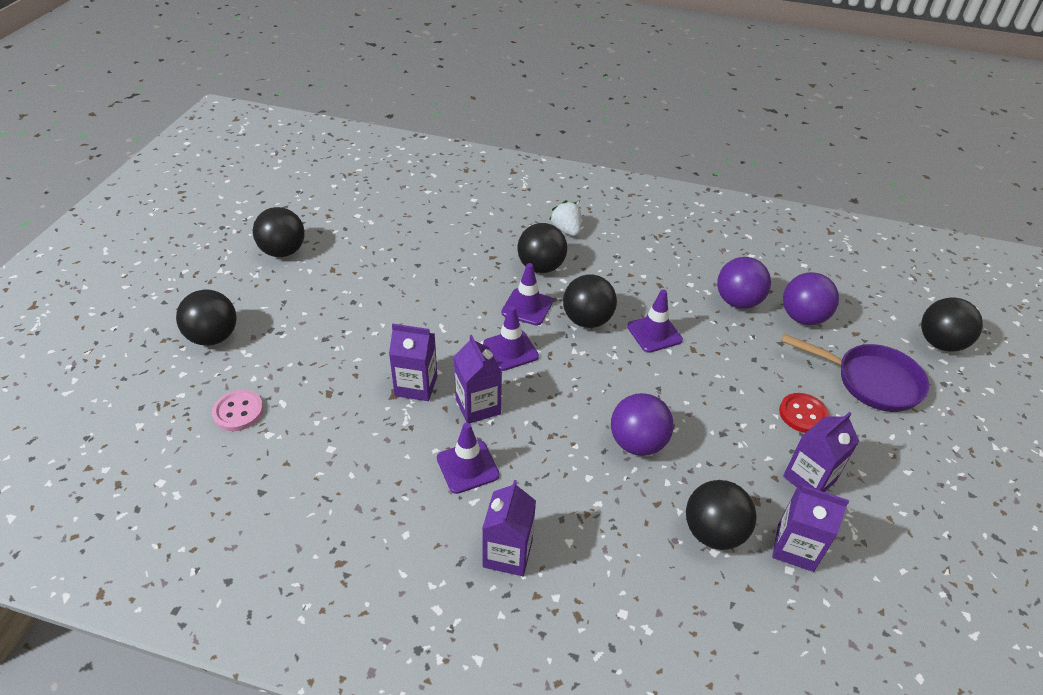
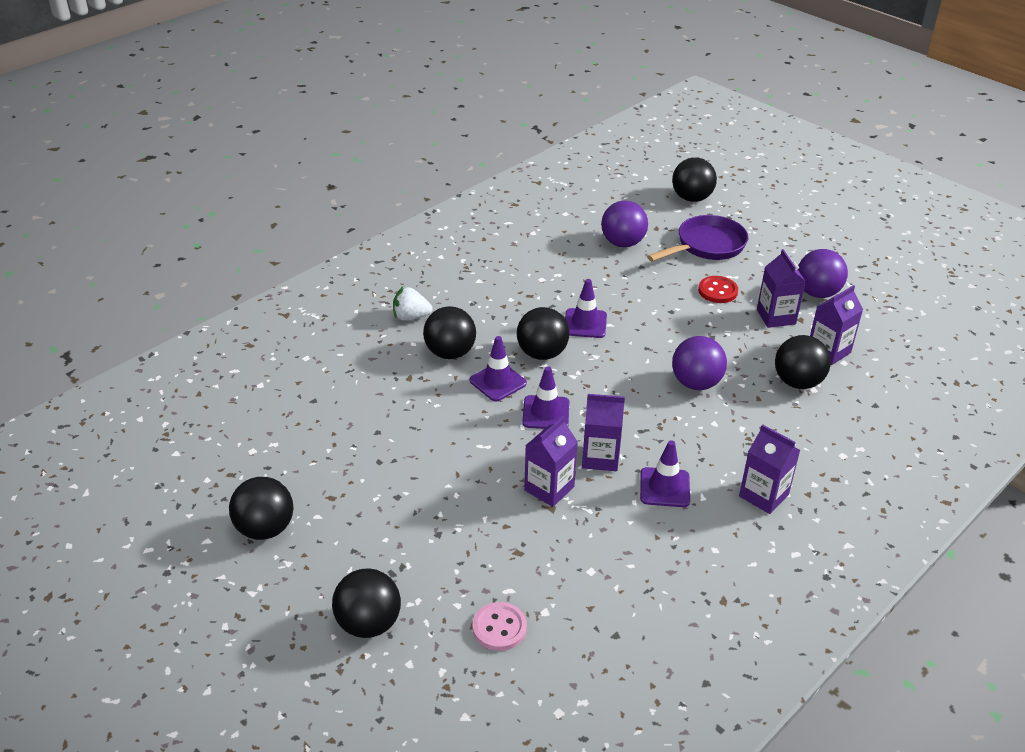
camera: 60 degrees left, 5 degrees down
purple ball [717,257,771,309] -> purple ball moved to [798,249,848,298]

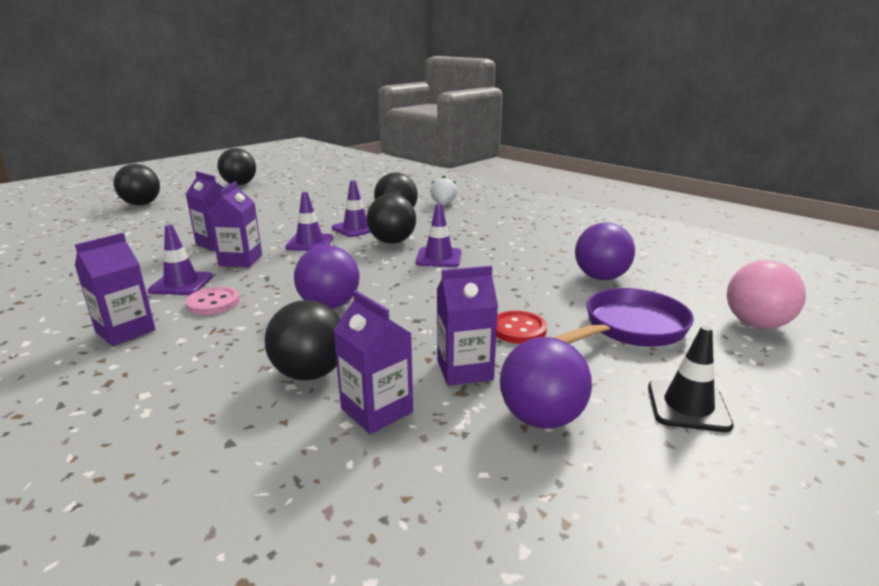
camera: 90 degrees right, 15 degrees down
pink button [472,602,527,651] -> pink button moved to [185,287,240,315]
purple pan [647,215,748,262] -> purple pan turned 90 degrees counterclockwise [553,288,694,347]
black ball [672,157,717,202] -> pink ball [727,260,806,329]
none -> black traffic cone [648,325,734,432]

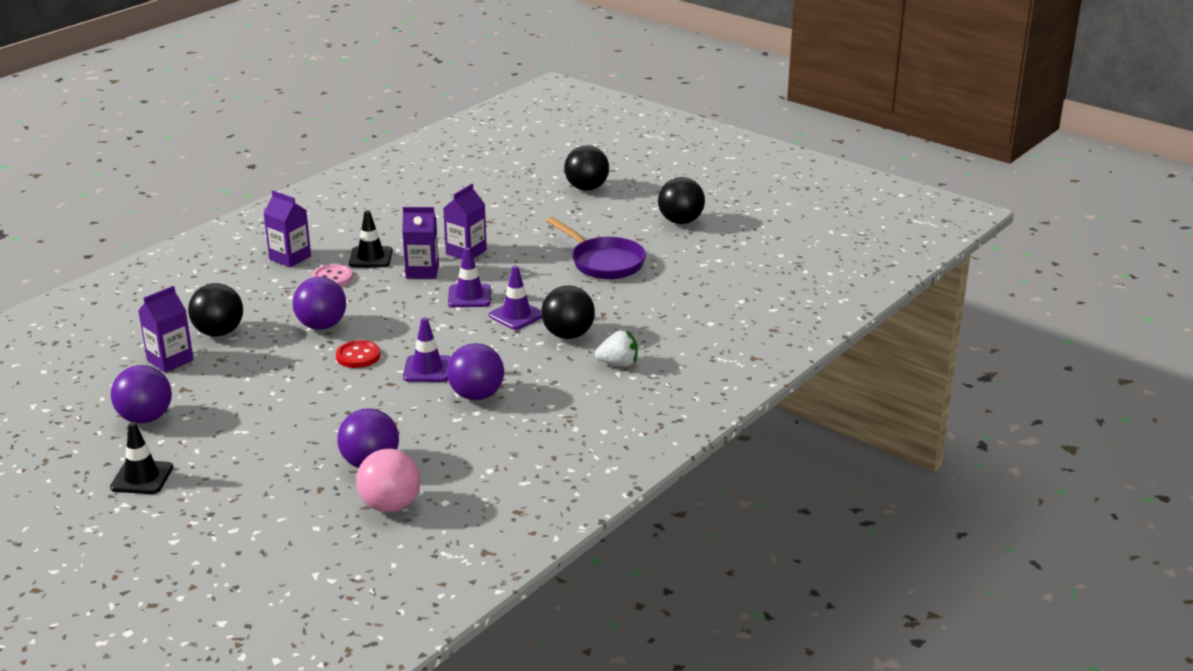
camera: 85 degrees right, 5 degrees up
purple traffic cone [148,225,213,295] -> black traffic cone [349,210,393,267]
black ball [367,194,416,244] -> none
purple carton [437,266,498,386] -> none
red button [496,311,547,344] -> red button moved to [336,340,380,368]
purple pan [553,288,694,347] -> purple pan moved to [547,217,646,279]
pink ball [727,260,806,329] -> pink ball moved to [356,449,421,512]
none -> purple ball [447,343,504,400]

